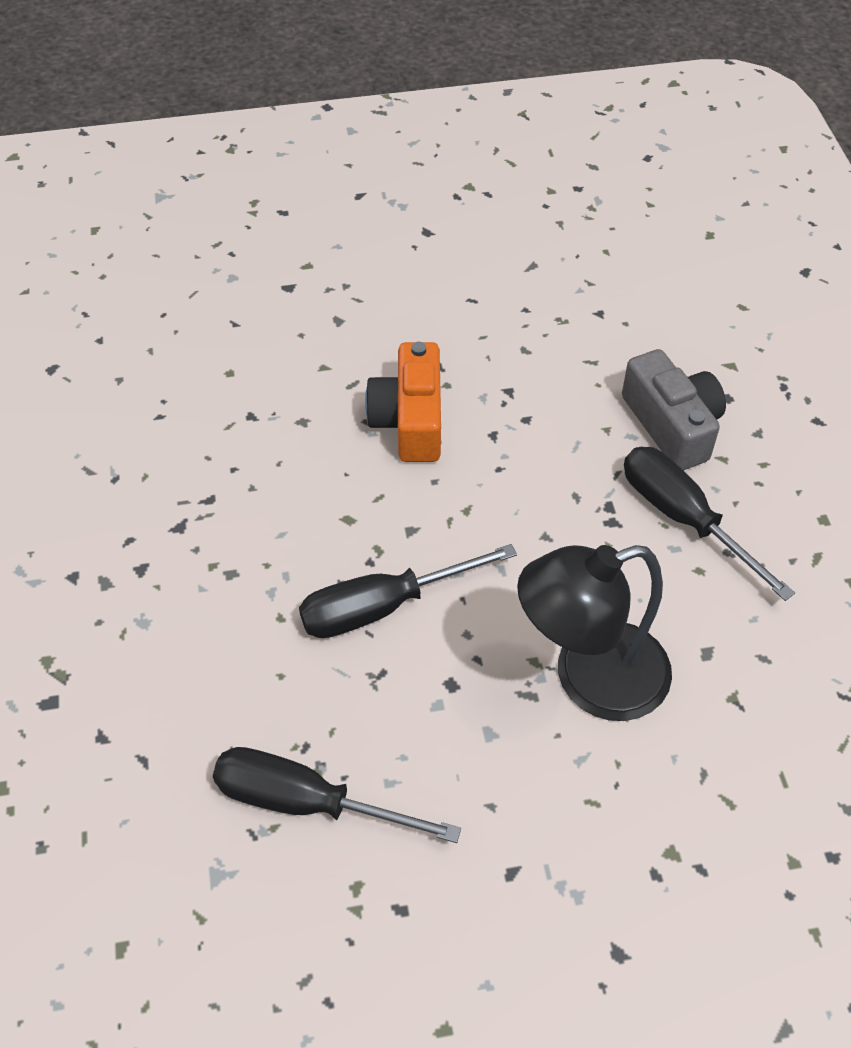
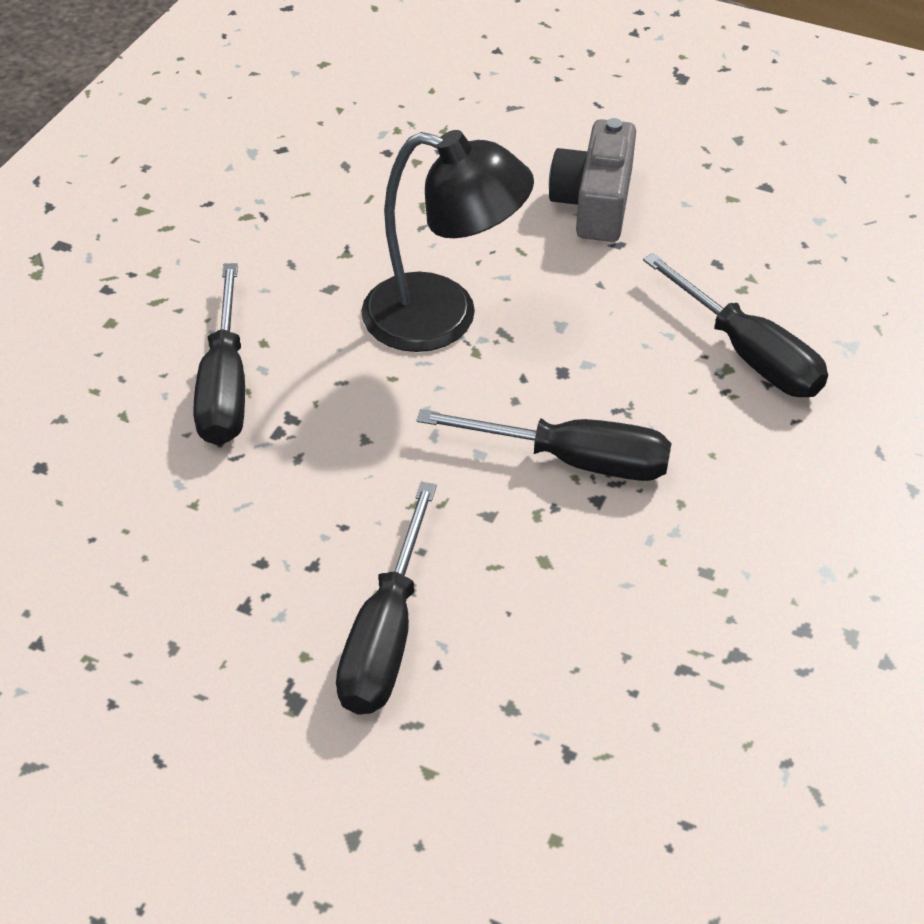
camera: 145 degrees left, 5 degrees down
orange camera [365,342,441,462] -> black screwdriver [336,482,437,715]
grey camera [622,349,726,471] -> grey camera moved to [549,118,636,242]

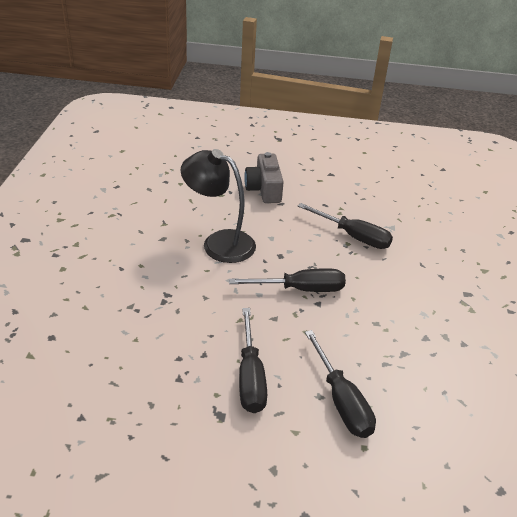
camera: 20 degrees left, 10 degrees down
black screwdriver [193,263,245,445] -> black screwdriver moved to [305,330,376,438]
black lamp [361,130,534,352] -> black lamp turned 150 degrees counterclockwise [181,149,256,263]

